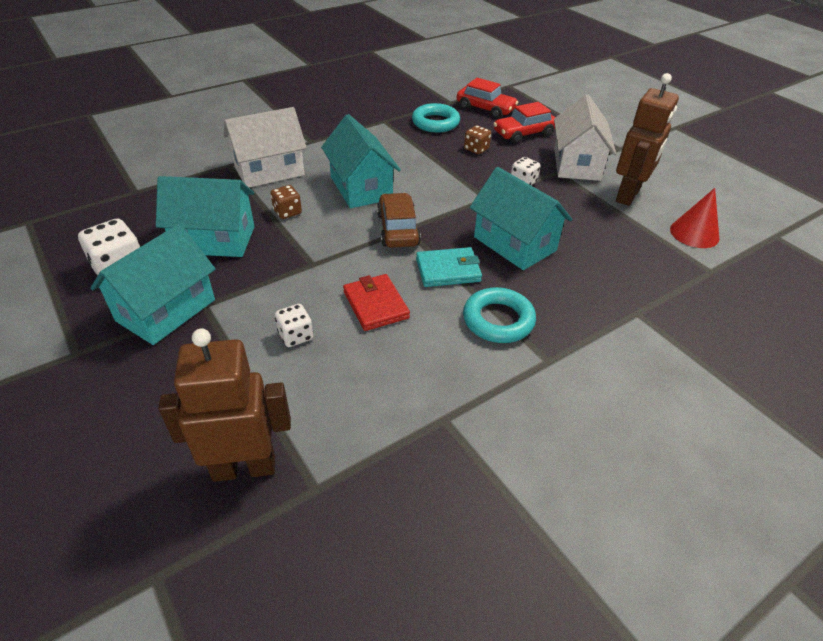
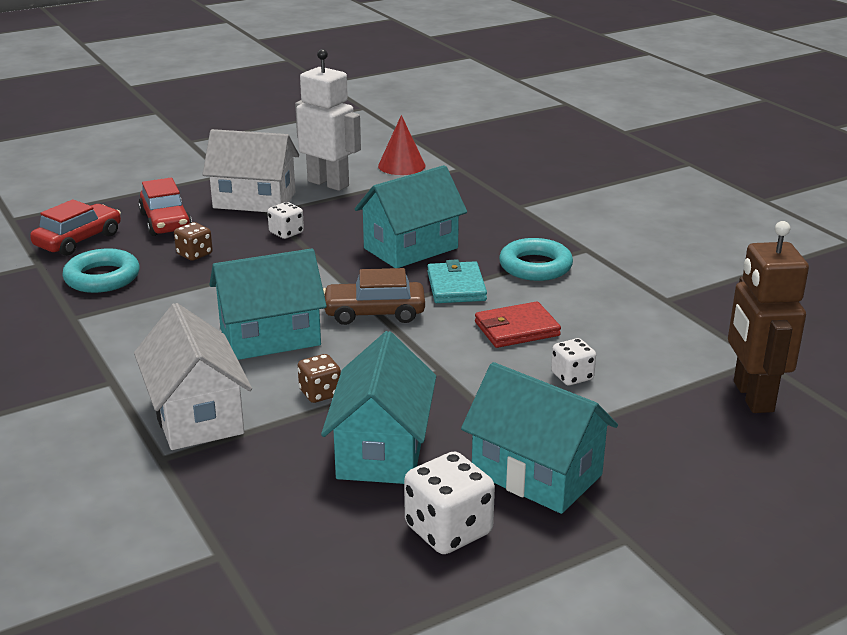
camera: 85 degrees left, 15 degrees down
brown robot [616,73,679,206] -> white robot [295,49,361,191]

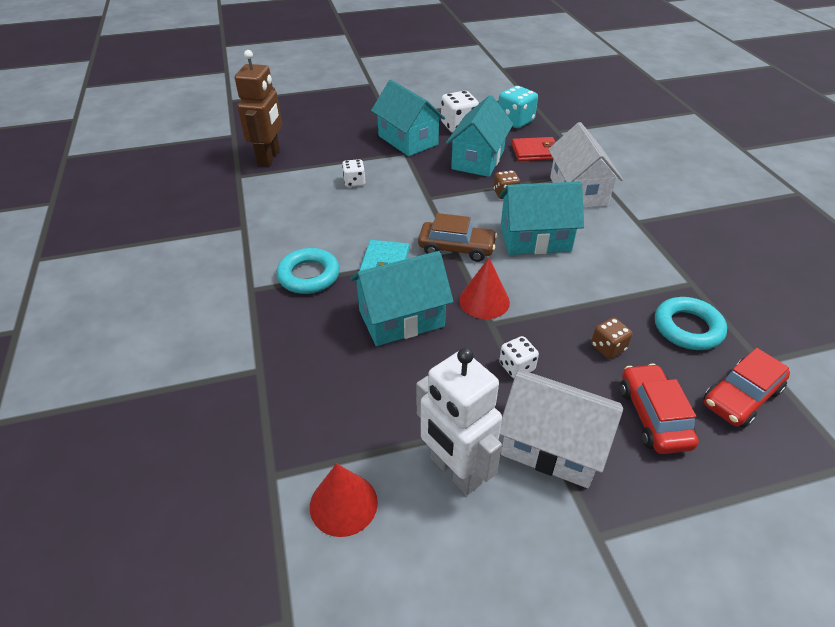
camera: 165 degrees left, 15 degrees up
red wallet [475,301,561,348] -> red wallet moved to [512,137,556,161]
none -> red cone [459,258,510,319]
none -> turquoise dice [498,86,538,128]

